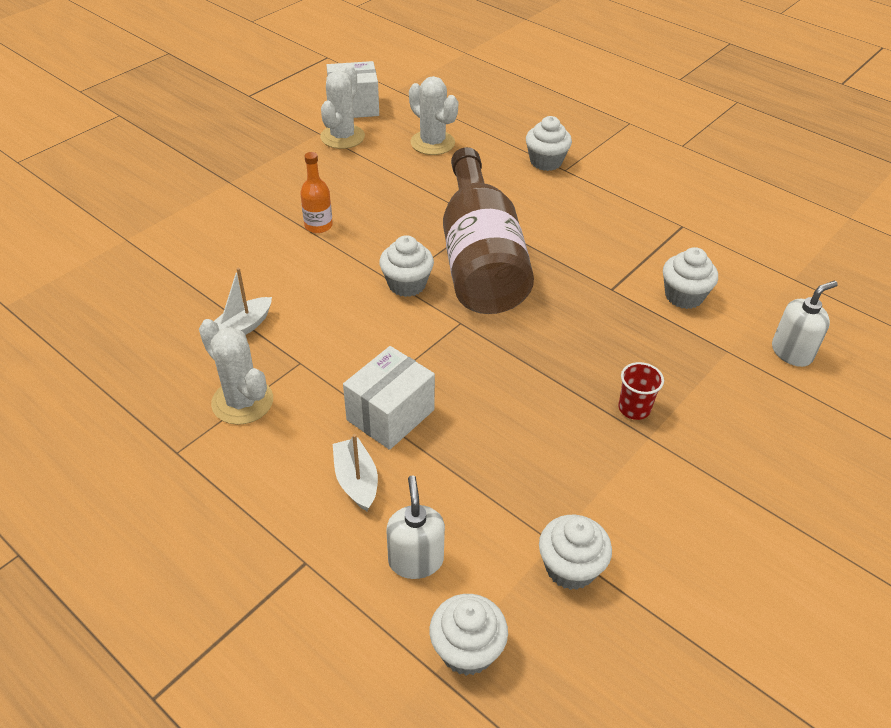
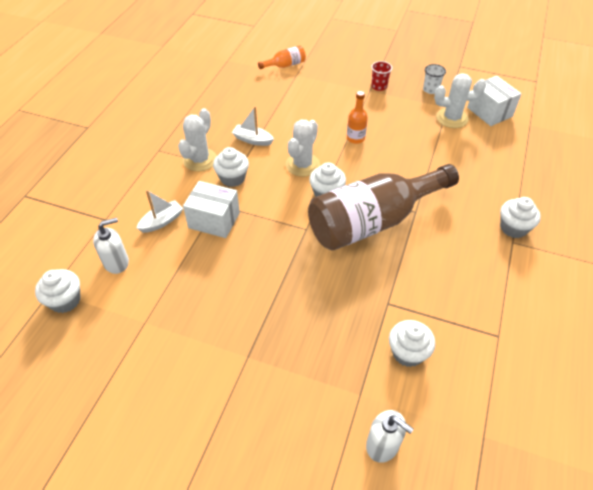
camera: 70 degrees right, 5 degrees up
white cactus [409,76,458,155] -> white cactus moved to [286,120,320,177]
white cupcake [539,515,612,590] -> white cupcake moved to [213,147,249,187]
red cup [618,362,664,420] -> red cup moved to [371,61,392,91]
none -> orange bottle [258,45,306,69]
none -> white cup [423,64,446,94]

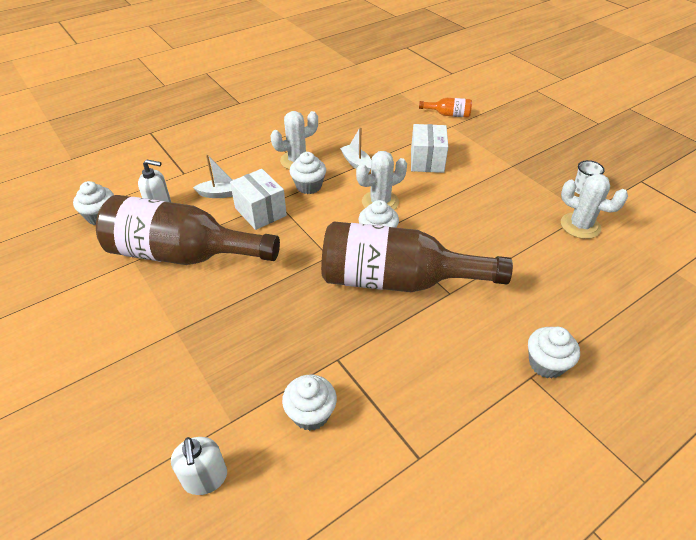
camera: 35 degrees right, 5 degrees down
orange bottle [347,91,368,144] -> none
red cup [371,61,392,91] -> none
white box [467,76,522,126] -> white box moved to [411,124,448,173]
none -> brown bottle [96,195,280,265]

